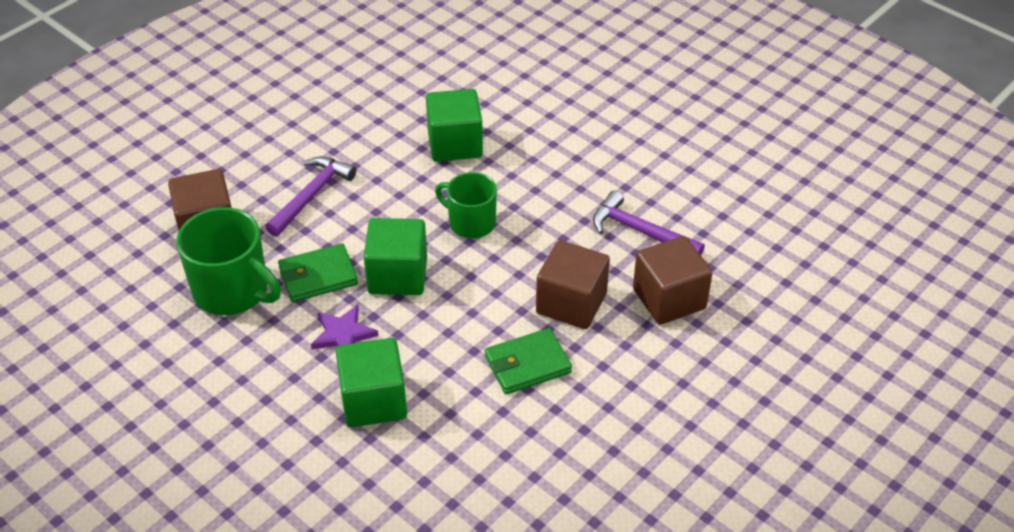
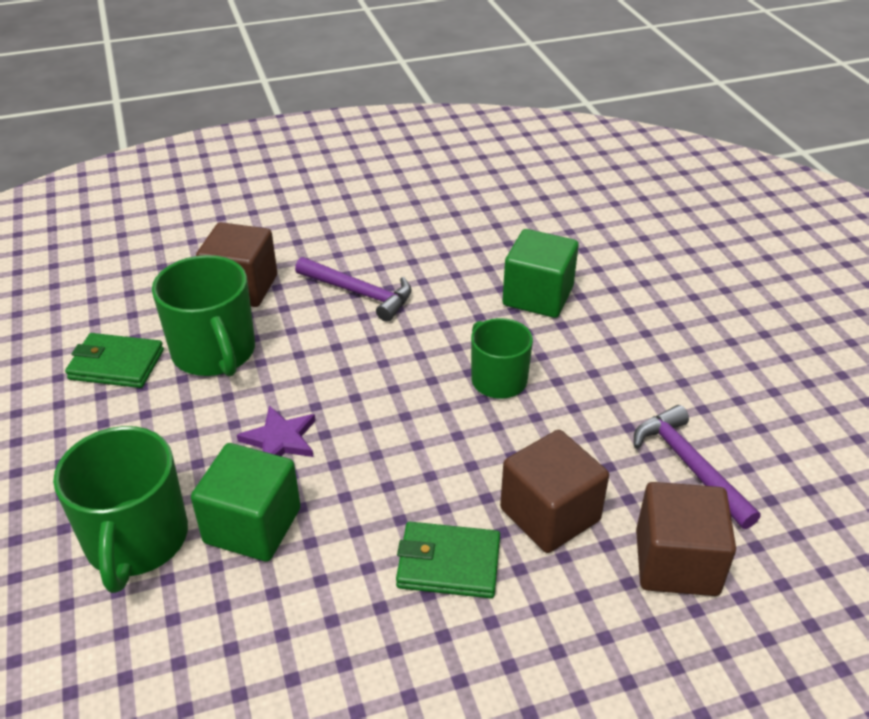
camera: 30 degrees right, 5 degrees down
purple hammer [265,156,357,237] -> purple hammer turned 60 degrees clockwise [295,257,411,322]
green wallet [278,243,358,302] -> green wallet moved to [65,333,164,388]
green cube [364,218,427,295] -> none
none -> green mug [53,426,188,593]

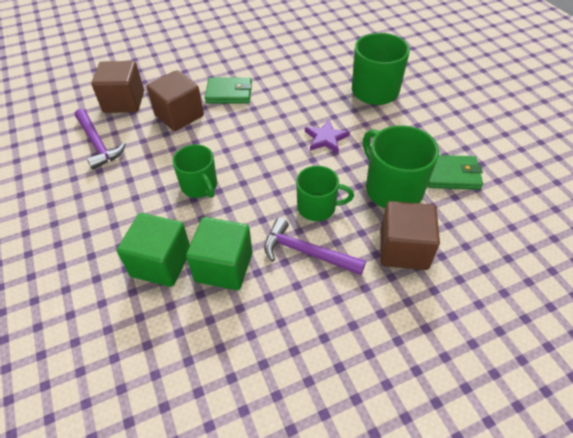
camera: 175 degrees right, 10 degrees up
green cube [191,443,301,562] -> green cube moved to [186,217,252,290]
none -> green mug [296,166,354,221]

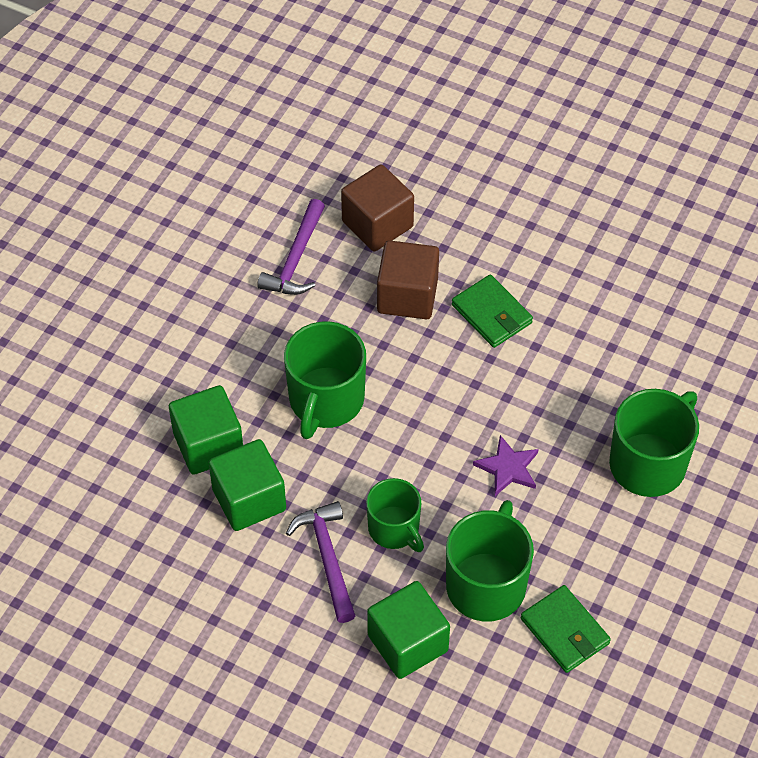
camera: 50 degrees right, 5 degrees up
green mug [172,144,217,198] -> green mug [284,321,366,439], size x1.54
brown cube [380,201,440,270] -> green cube [367,581,450,679]

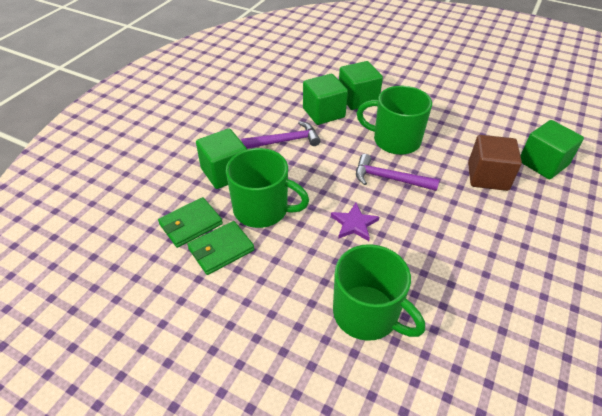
camera: 90 degrees right, 10 degrees down
purple hammer [257,199,325,295] -> purple hammer moved to [356,154,439,191]
brown cube [341,164,414,251] -> green cube [520,120,584,179]
green mug [366,478,424,552] -> none
green wallet [452,274,533,348] -> green wallet moved to [158,197,223,248]

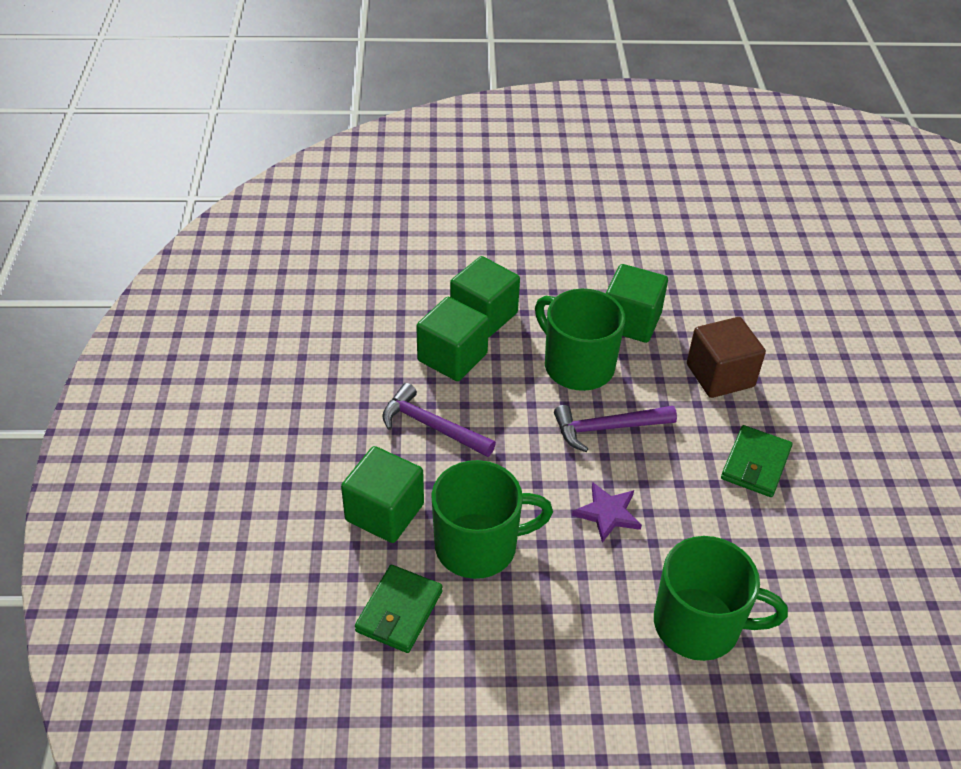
camera: 30 degrees left, 0 degrees up
green wallet [187,221,254,275] -> green wallet moved to [721,425,792,497]
purple hammer [241,121,320,149] -> purple hammer turned 105 degrees counterclockwise [382,383,496,457]
green mug [357,86,432,155] -> green mug turned 60 degrees clockwise [535,289,625,391]
green cube [520,120,584,179] -> green cube moved to [606,264,668,343]

